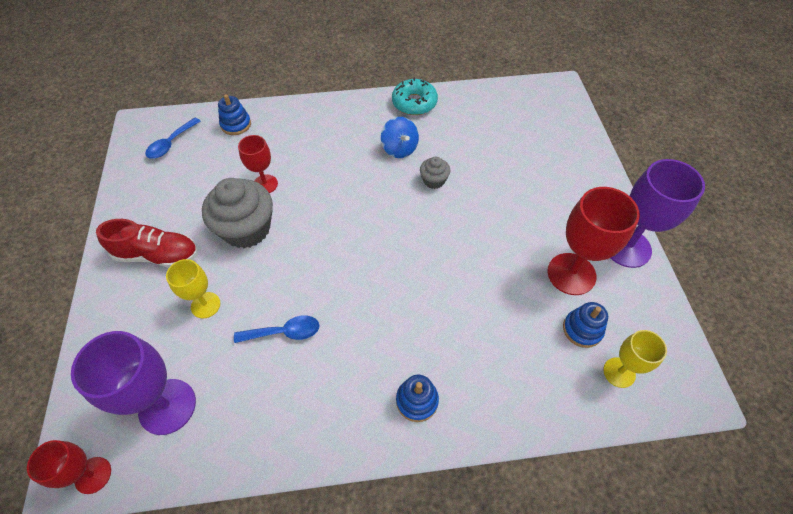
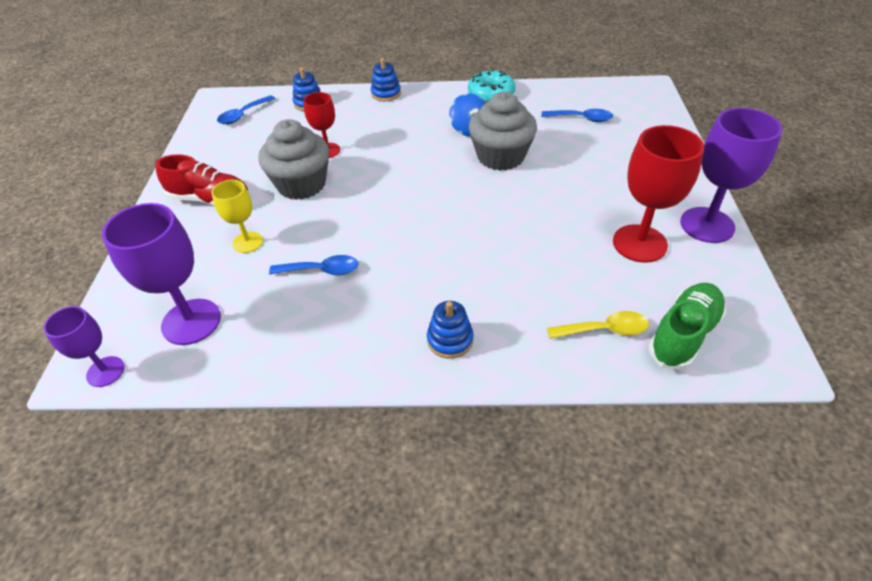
camera: 10 degrees right, 10 degrees down
red goblet [27,440,111,494] -> purple goblet [44,306,125,387]
grey cupcake [420,157,450,189] -> grey cupcake [469,92,537,171], size x2.06
blue stacking toy [563,302,608,348] -> blue stacking toy moved to [371,58,401,101]
yellow goblet [603,330,667,388] -> green shoe [648,283,726,370]
none -> blue spoon [542,109,613,122]
none -> yellow spoon [547,311,649,339]

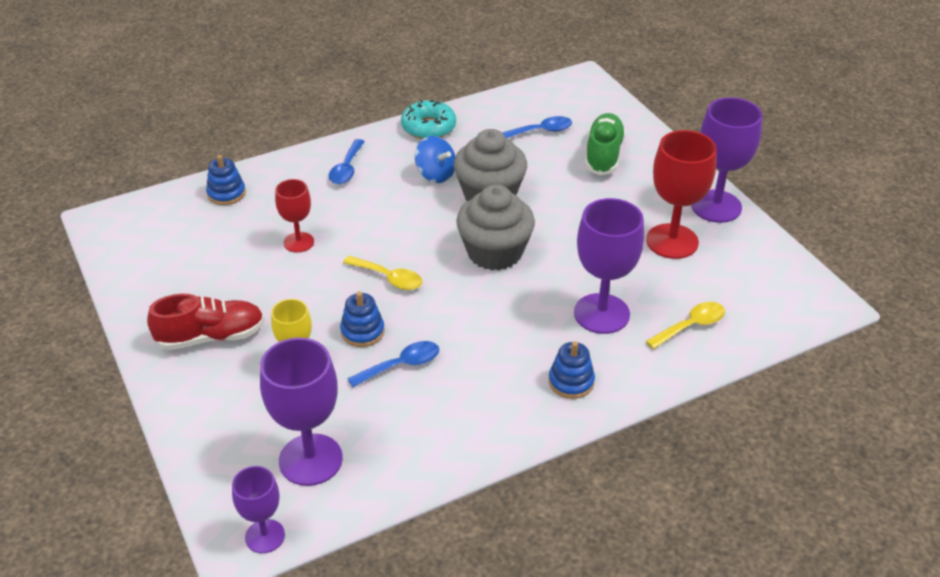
camera: 30 degrees left, 5 degrees down
blue spoon [217,95,275,124] -> blue spoon moved to [329,139,365,184]
grey cupcake [258,119,329,200] -> grey cupcake moved to [456,185,535,270]
blue stacking toy [371,58,401,101] -> blue stacking toy moved to [340,292,385,347]
green shoe [648,283,726,370] -> green shoe moved to [585,113,626,175]
none -> yellow spoon [343,256,422,290]
none -> purple goblet [574,198,644,334]

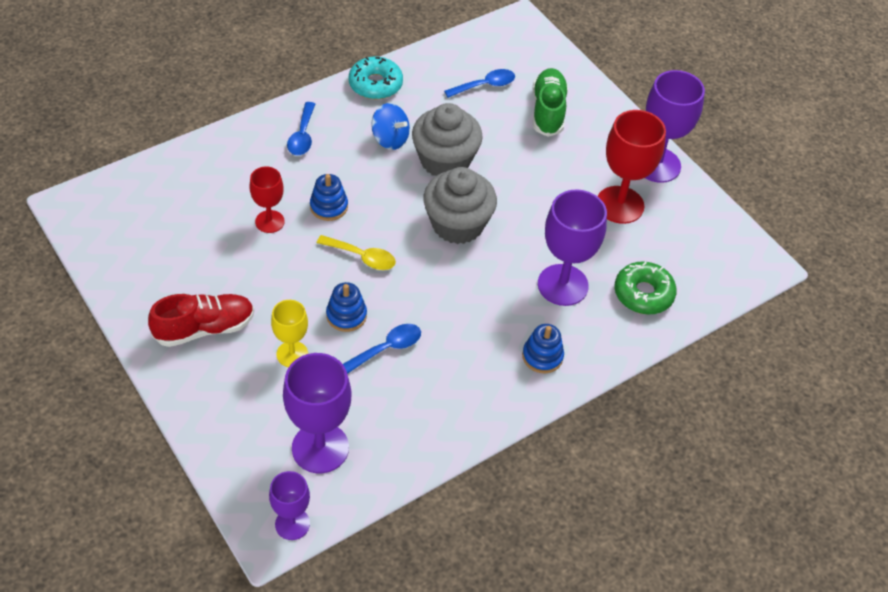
camera: 10 degrees left, 10 degrees up
blue stacking toy [206,155,246,205] -> blue stacking toy moved to [310,174,348,221]
yellow spoon [646,302,725,349] -> green donut [614,261,677,314]

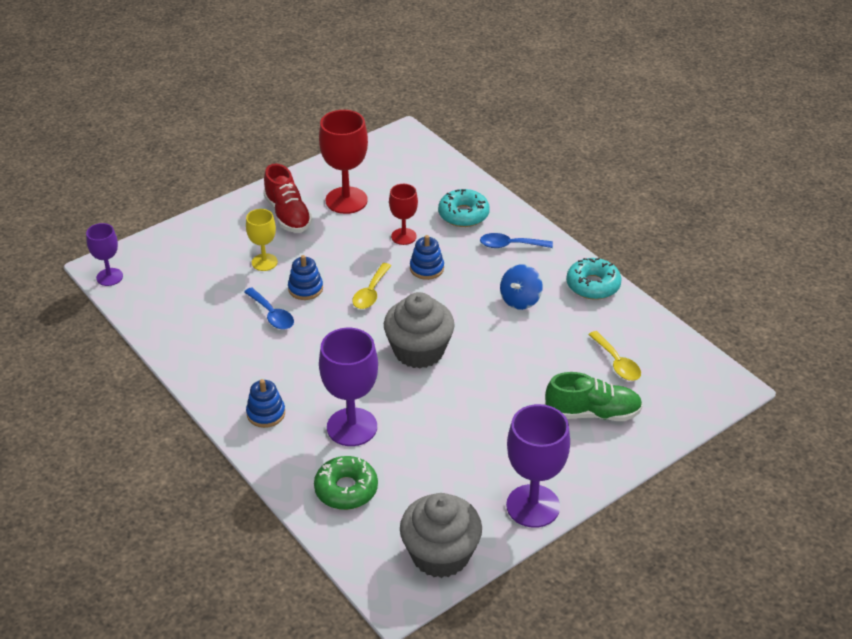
camera: 90 degrees right, 10 degrees down
purple goblet [283,353,351,473] -> none
grey cupcake [412,103,483,176] -> grey cupcake moved to [400,493,482,578]
blue spoon [444,69,515,98] -> yellow spoon [588,331,641,381]
red goblet [598,110,666,224] -> red goblet moved to [319,110,368,214]
none -> turquoise donut [438,189,490,227]

